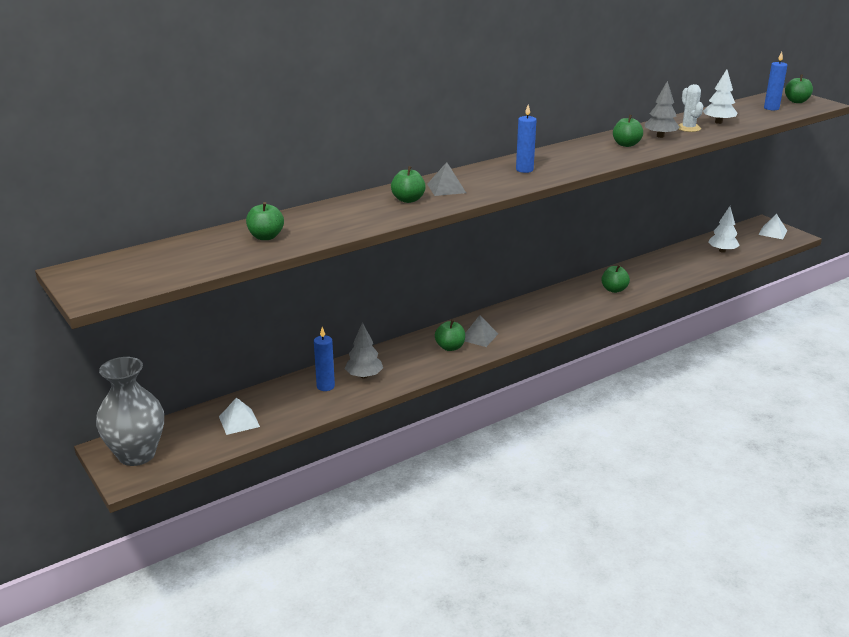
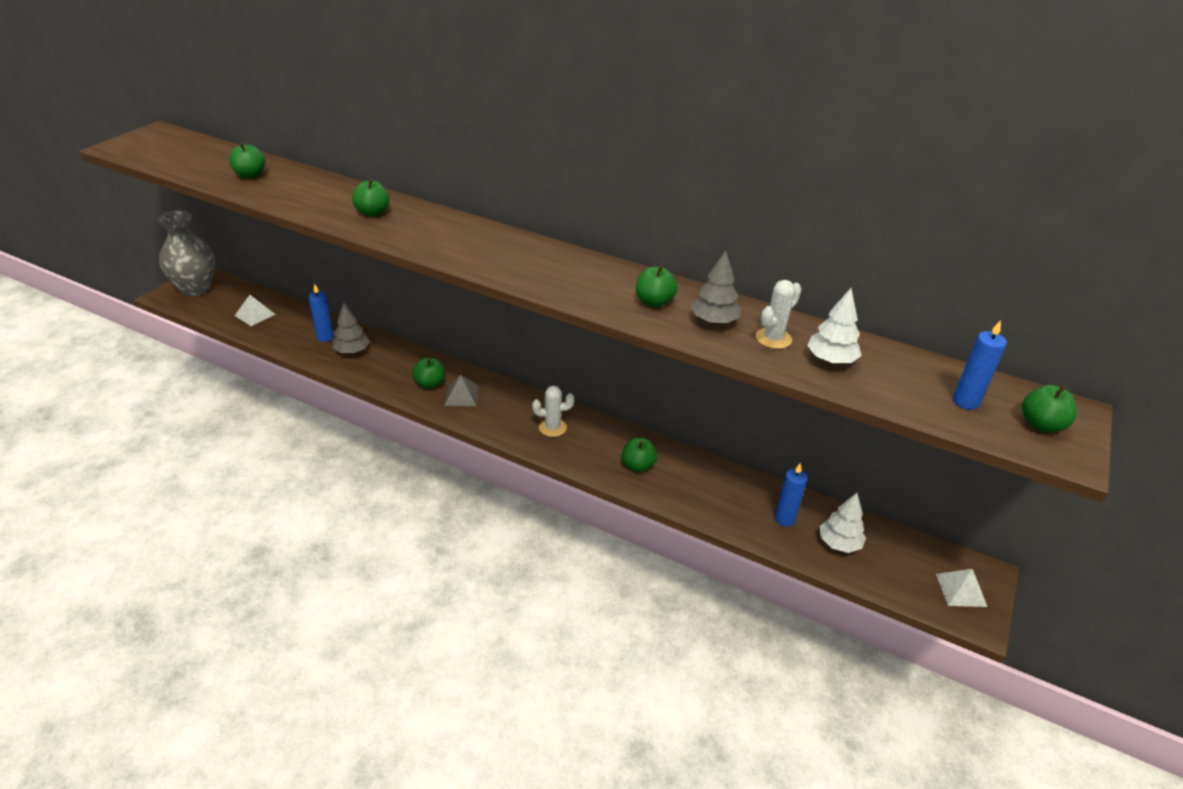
camera: 60 degrees right, 10 degrees up
grey pyramid [427,162,466,196] -> none
blue candle [516,105,536,173] -> blue candle moved to [775,463,808,527]
none -> white cactus [532,386,574,437]

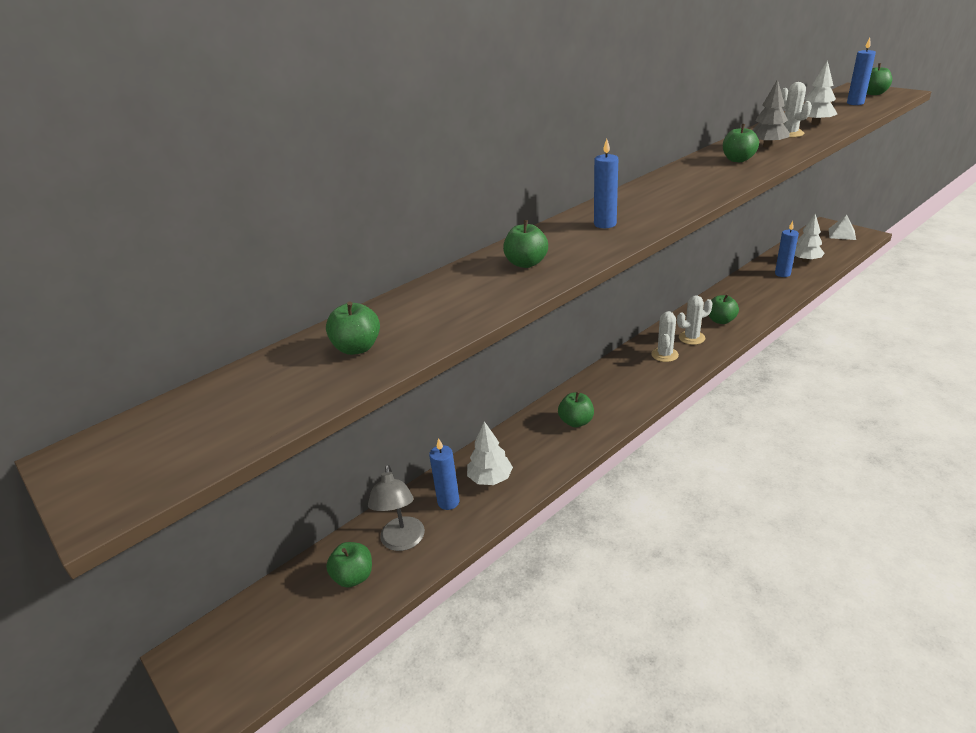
camera: 65 degrees left, 5 degrees down
grey vase [156,210,215,297] -> none
white pyramid [235,295,276,326] -> green apple [326,542,372,588]
grey tree [333,303,370,354] -> white tree [467,421,513,485]
grey pyramid [444,375,479,406] -> none
none -> grey lamp [368,465,425,551]
none -> blue candle [594,139,618,228]
none -> white cactus [677,295,713,345]

